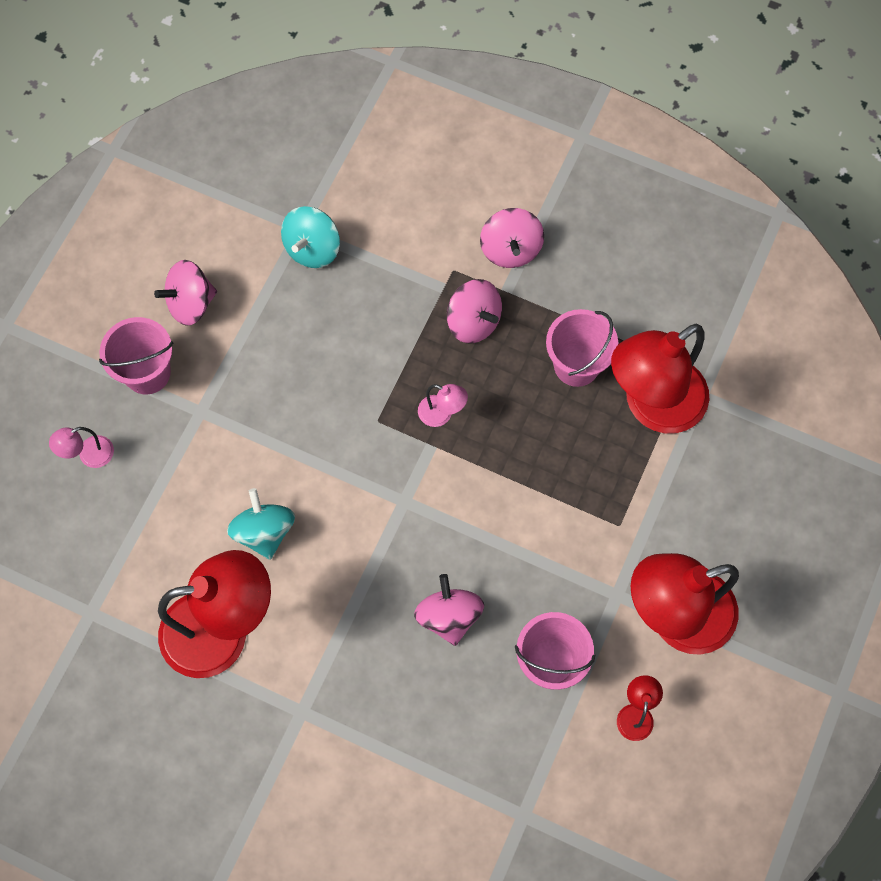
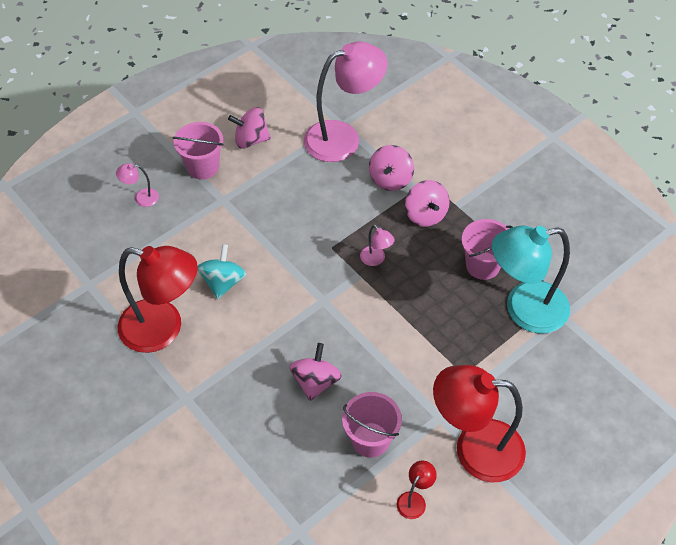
camera: 25 degrees right, 15 degrees down
turquoise spinning top [281,206,340,268] -> pink lamp [304,41,388,162]
pink spinning top [480,208,544,268] -> pink spinning top moved to [369,145,414,191]
red lamp [611,324,709,433] -> turquoise lamp [492,226,570,334]

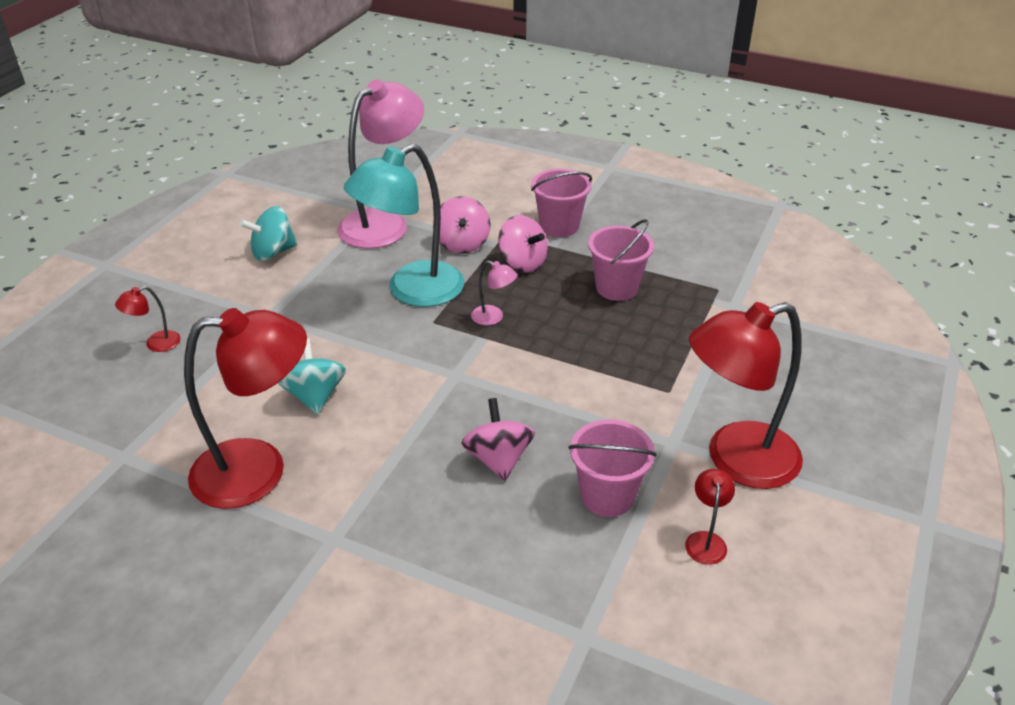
camera: 25 degrees left, 15 degrees down
pink lamp [116,164,159,207] -> red lamp [115,286,181,352]
pink bucket [173,122,224,179] -> pink bucket moved to [531,169,592,237]
pink spinning top [228,107,271,149] -> turquoise spinning top [240,206,298,261]
turquoise lamp [492,226,570,334] -> turquoise lamp moved to [344,144,464,307]

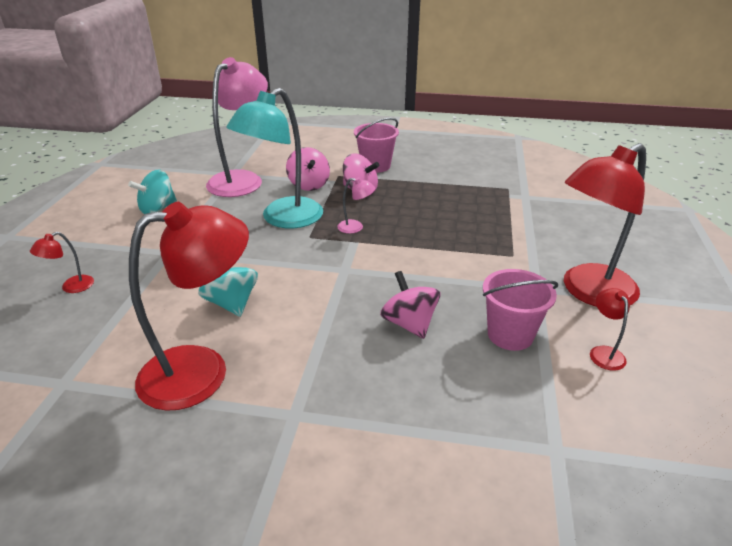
camera: 15 degrees left, 5 degrees down
pink bucket [588,219,654,301] -> none

